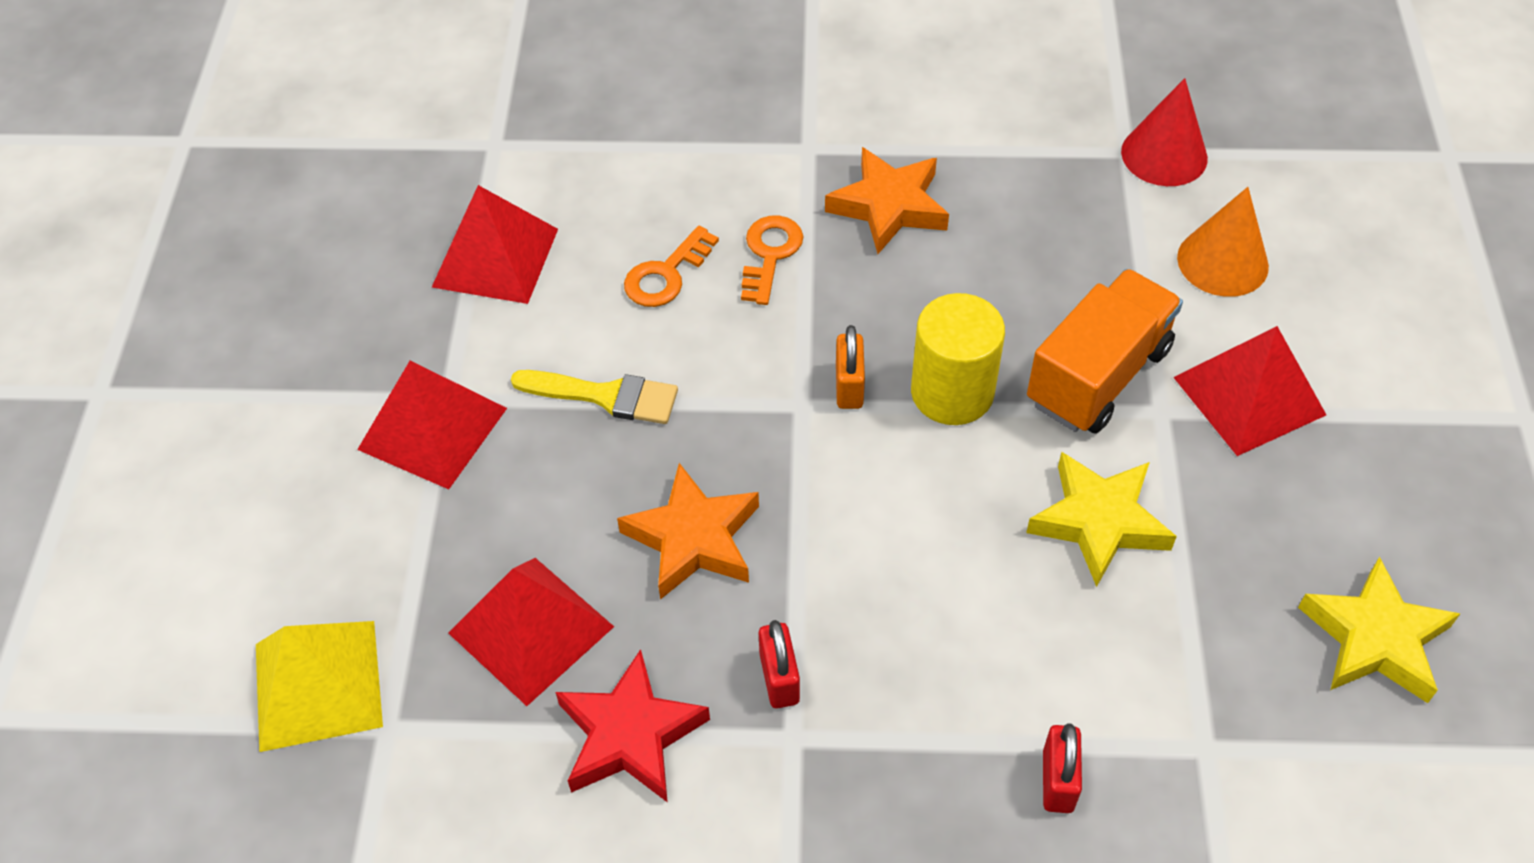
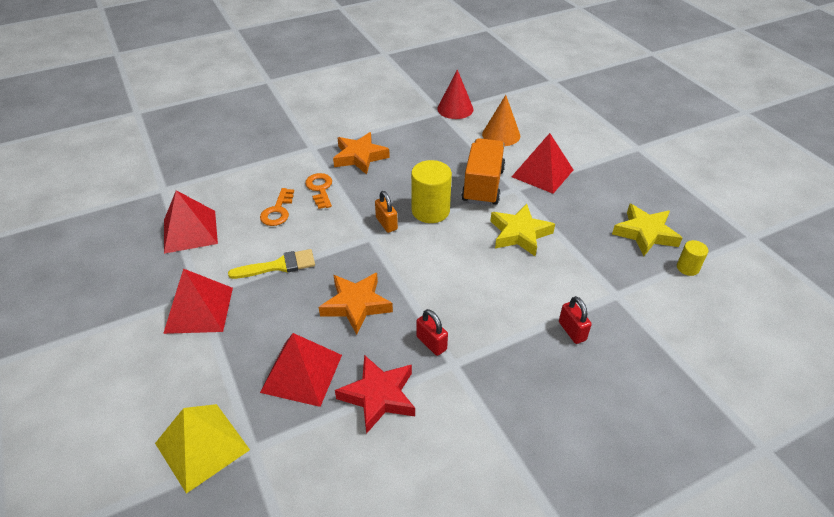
camera: 30 degrees left, 10 degrees down
none -> yellow cylinder [677,240,708,276]

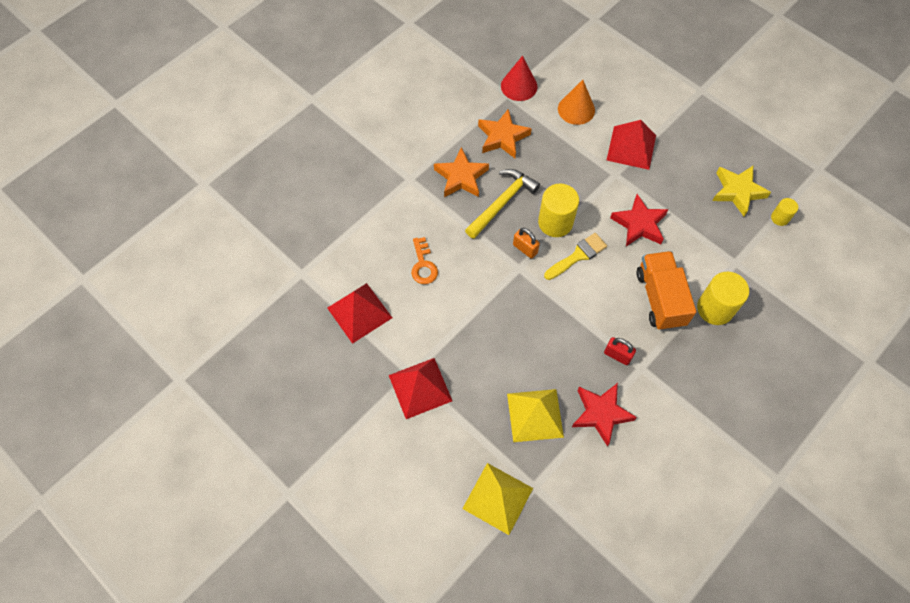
camera: 20 degrees left, 20 degrees up
yellow brush [228,249,315,279] -> yellow brush moved to [544,233,607,280]
red pyramid [260,333,342,407] -> yellow pyramid [507,389,564,442]
orange key [305,173,332,209] -> none
orange star [319,273,393,335] -> orange star moved to [478,109,532,158]
orange truck [461,138,505,206] -> orange truck moved to [637,251,696,330]
yellow star [490,204,555,256] -> red star [610,194,669,246]
red padlock [559,296,592,344] -> yellow cylinder [697,272,749,325]
none -> yellow hammer [465,169,540,239]

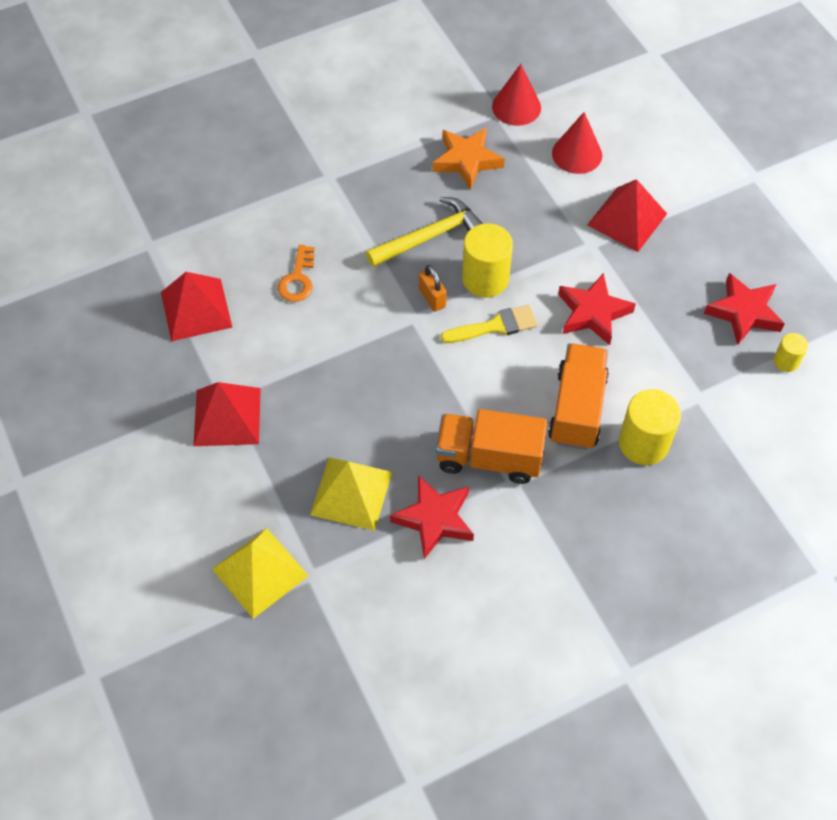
camera: 20 degrees right, 5 degrees down
orange star [434,147,489,197] -> none
orange cone [558,80,595,125] -> red cone [552,112,602,174]
red padlock [604,337,636,365] -> orange truck [436,409,547,484]
yellow star [712,166,771,216] -> red star [704,273,785,345]

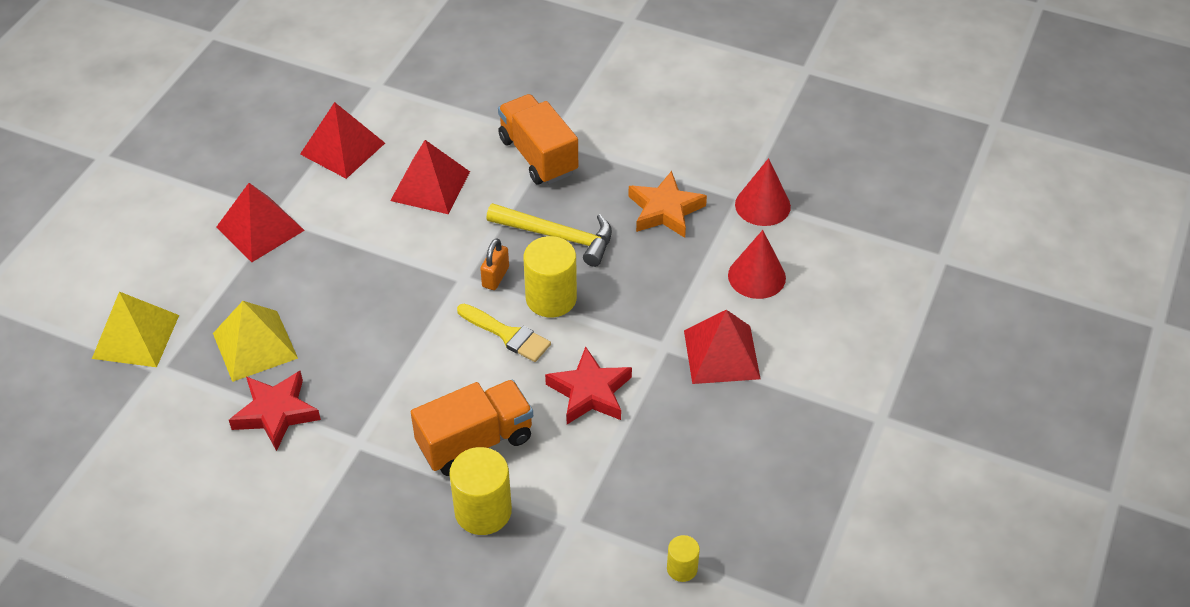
camera: 50 degrees right, 10 degrees down
orange key [278,245,315,302] -> red pyramid [390,140,470,214]
orange truck [436,409,547,484] -> orange truck moved to [498,94,578,185]
red star [704,273,785,345] -> none

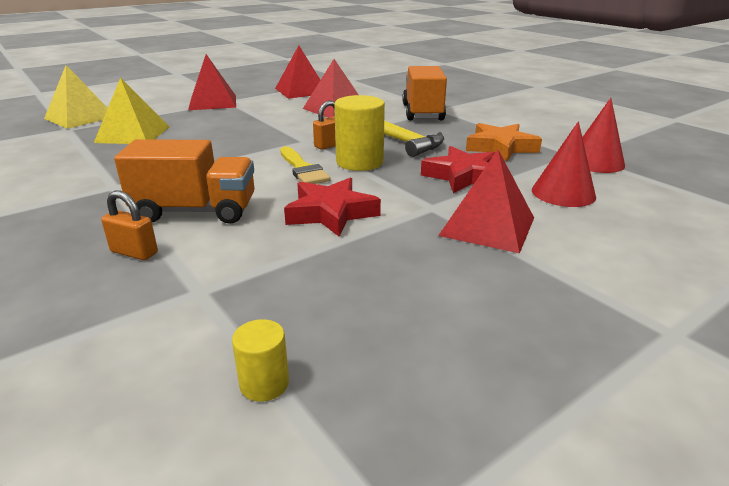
camera: 30 degrees right, 20 degrees down
red star [229,371,321,451] -> red star moved to [421,146,496,193]
yellow cylinder [450,447,512,535] -> orange padlock [101,190,158,260]

